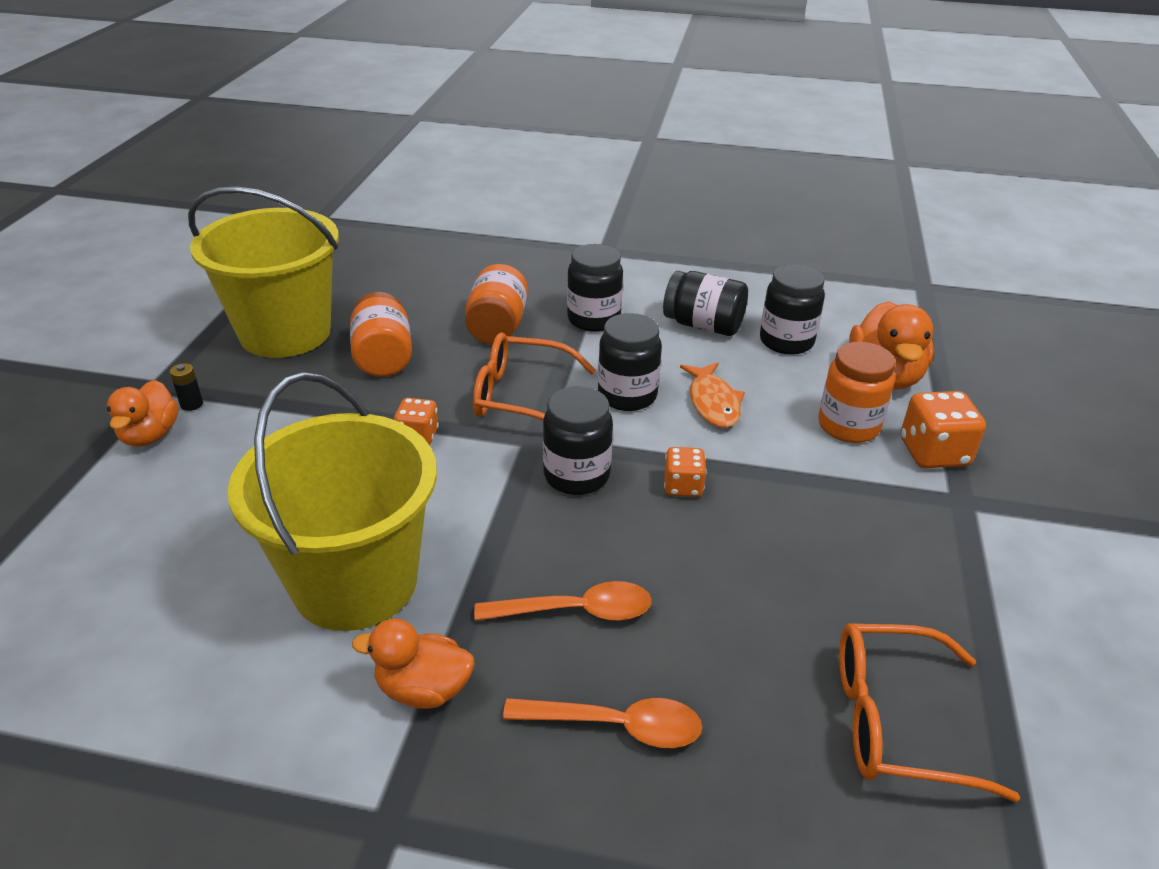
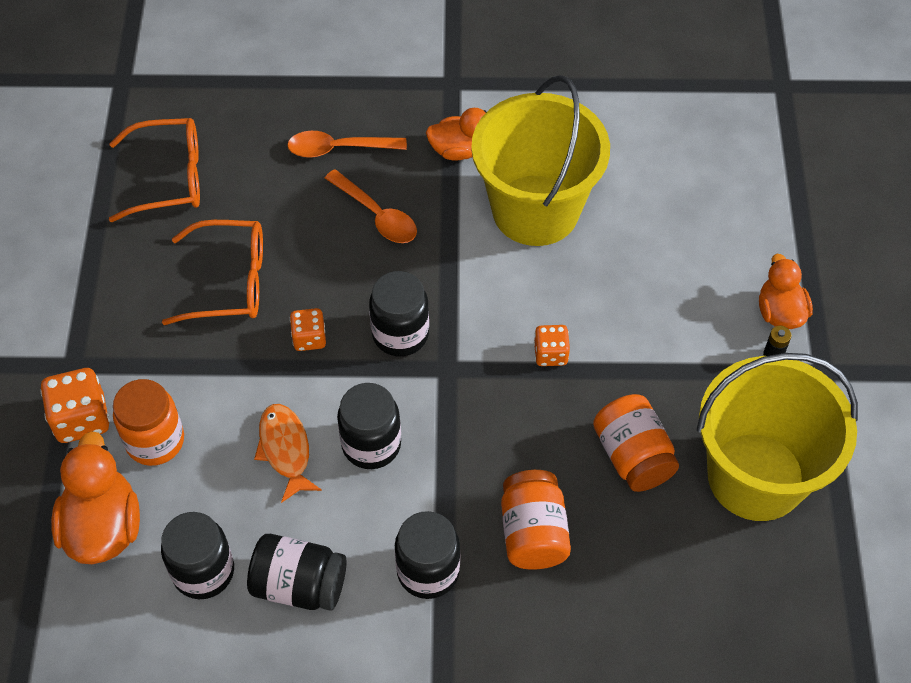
camera: 170 degrees right, 20 degrees up
orange glasses [473,332,596,420] -> orange glasses moved to [162,220,263,325]
orange spoon [474,581,652,621] -> orange spoon turned 120 degrees counterclockwise [325,169,417,243]

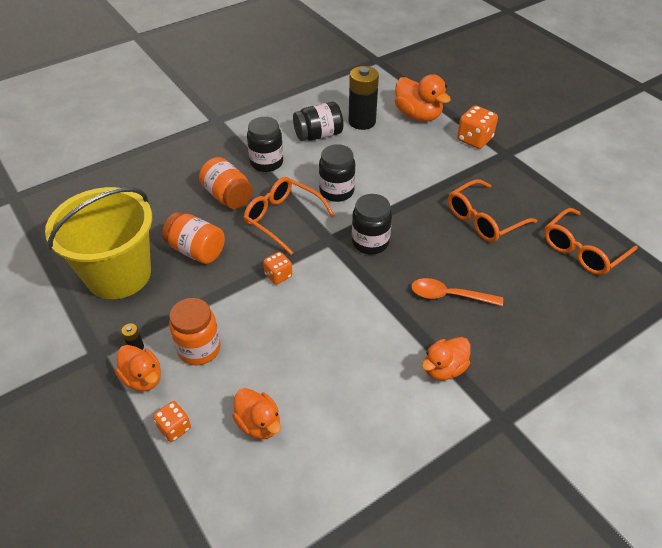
camera: 145 degrees right, 10 degrees down
orange jar [113,379,184,466] -> orange jar moved to [169,298,221,365]
black jar [161,512,234,599] -> black battery [349,66,379,130]
orange fish [254,404,322,503] -> none
orange spoon [287,131,407,158] -> none
orange dice [290,308,326,351] -> orange dice moved to [153,401,191,442]
yellow bucket [471,75,610,246] -> none
none -> orange duck [232,388,281,439]
none -> orange glasses [243,177,335,255]

